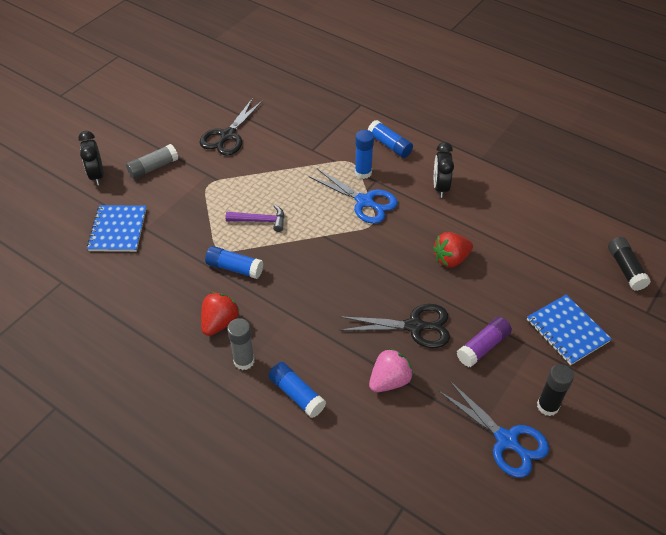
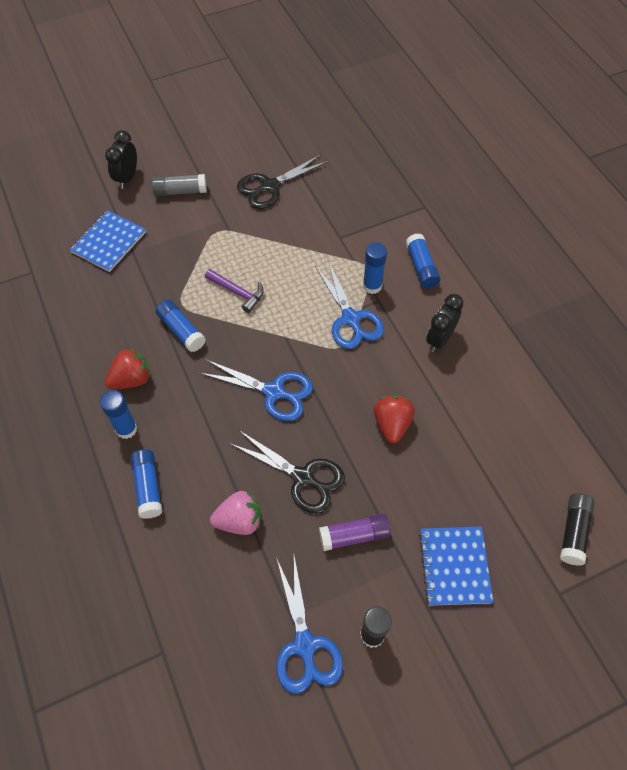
camera: 30 degrees right, 10 degrees up
grey glue stick [227,318,255,370] -> blue glue stick [100,390,137,439]
red strawberry [433,232,473,268] -> red strawberry turned 90 degrees clockwise [374,395,415,443]
none -> blue scissors [199,360,313,421]

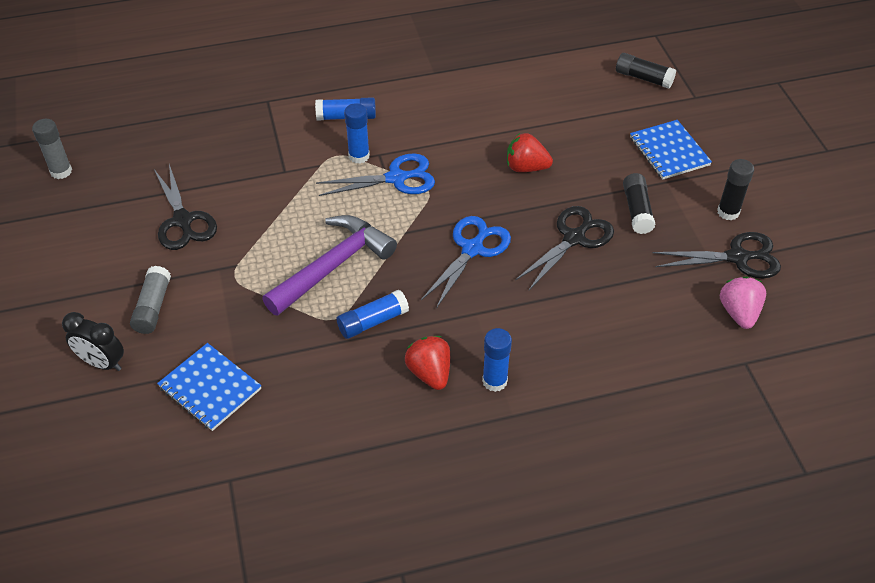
camera: 80 degrees left, 10 degrees down
blue glue stick [130,449,163,519] -> none
purple hammer [205,269,264,313] -> purple hammer [262,215,397,316], size x1.89
pink strawberry [210,491,261,535] -> pink strawberry moved to [720,276,766,329]
blue scissors [276,556,343,694] -> black scissors [652,232,781,278]
purple glue stick [319,514,391,551] -> black glue stick [623,173,655,234]
blue notebook [419,527,493,606] -> blue notebook turned 60 degrees clockwise [630,120,712,179]
black clock [426,294,463,352] -> none
none -> grey glue stick [32,119,72,179]

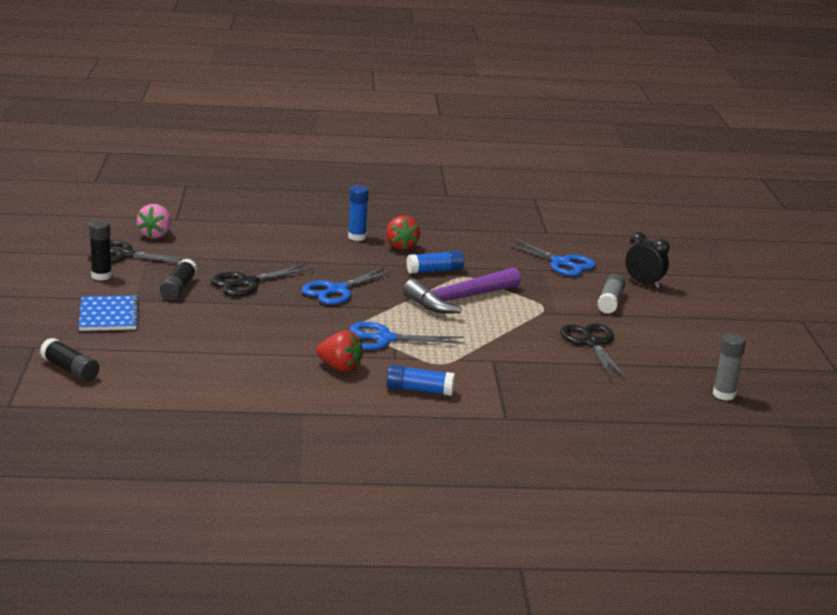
camera: 170 degrees left, 25 degrees down
blue notebook [157,343,262,431] -> blue scissors [503,238,596,276]
blue glue stick [344,103,370,164] -> none
red strawberry [507,133,553,172] -> red strawberry moved to [316,330,364,372]

